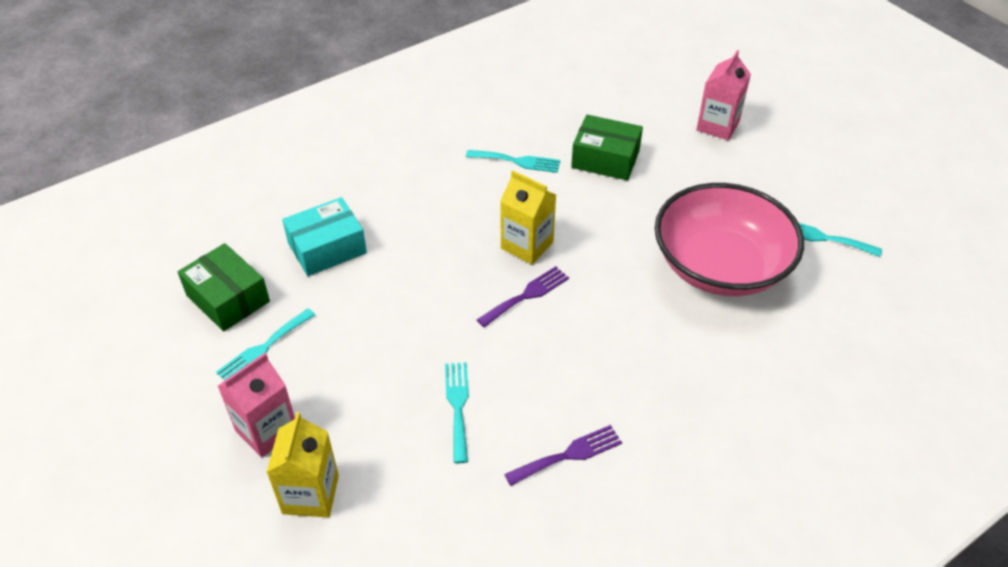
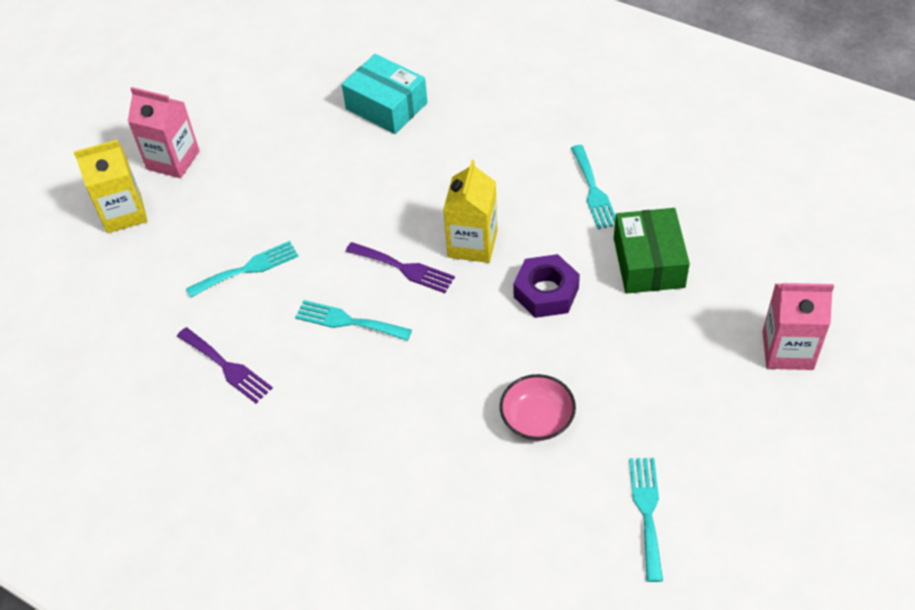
camera: 70 degrees right, 5 degrees up
green box [178,243,270,331] -> none
turquoise fork [216,308,315,380] -> turquoise fork moved to [295,300,412,341]
pink bowl [655,183,804,296] -> pink bowl [500,374,576,441], size x0.43
none -> purple nut [513,254,580,318]

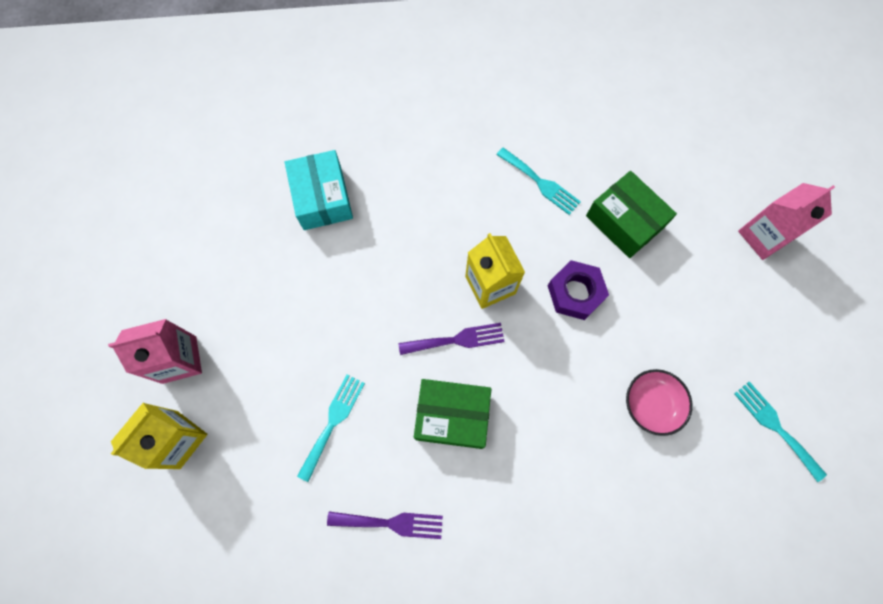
camera: 40 degrees left, 20 degrees up
turquoise fork [295,300,412,341] -> green box [414,379,491,449]
turquoise box [342,54,428,134] -> turquoise box turned 75 degrees clockwise [285,150,353,230]

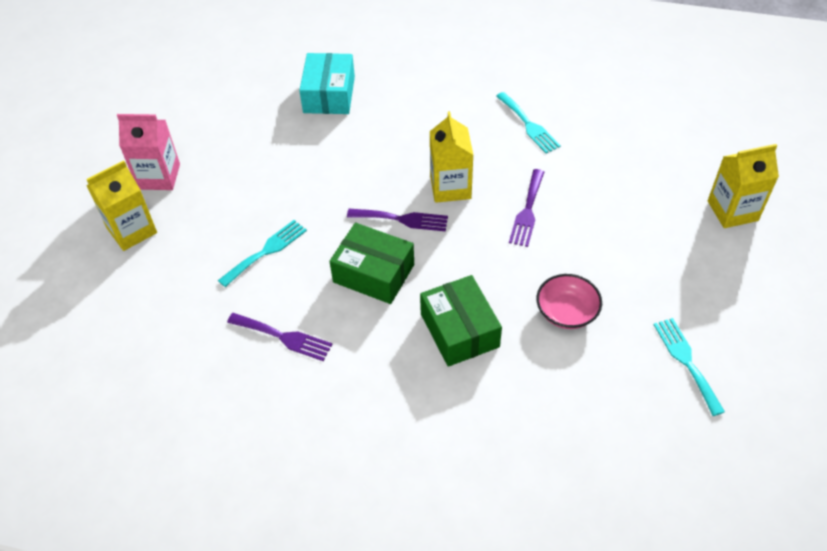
camera: 20 degrees right, 20 degrees down
purple nut [548,260,609,320] -> purple fork [509,169,544,247]
green box [586,171,677,258] -> green box moved to [420,275,502,367]
pink carton [738,183,835,260] -> yellow carton [708,144,779,228]

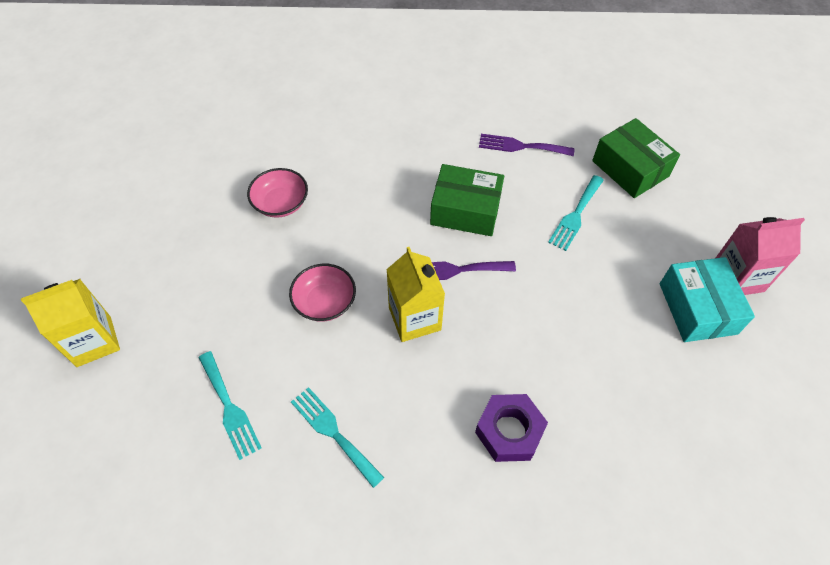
camera: 165 degrees right, 5 degrees up
yellow carton [86,160,157,251] -> none
turquoise box [299,53,355,114] -> turquoise box moved to [660,257,755,342]
green box [420,275,502,367] -> green box moved to [592,118,680,198]
purple fork [509,169,544,247] -> pink bowl [289,264,356,322]
turquoise fork [653,318,725,416] -> turquoise fork moved to [199,351,262,460]
none -> purple nut [475,394,548,462]

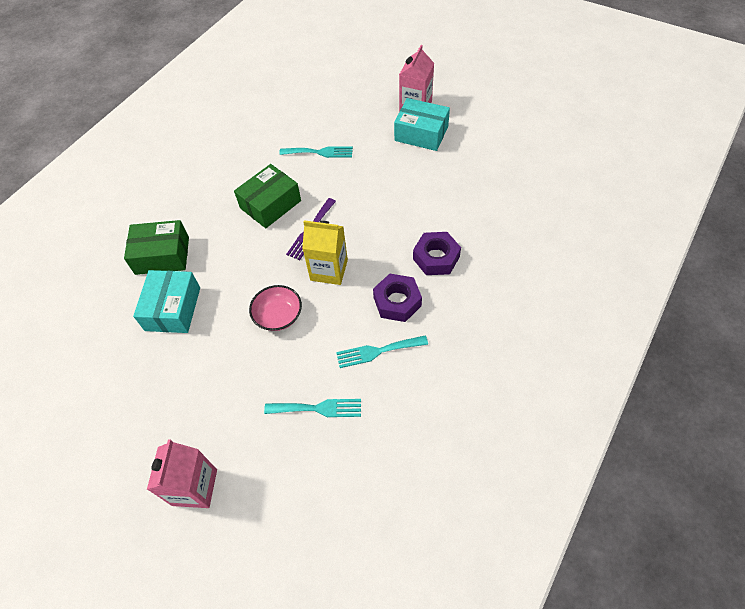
camera: 55 degrees left, 0 degrees up
yellow carton [21,279,120,367] -> pink carton [147,439,217,508]
pink bowl [247,168,308,217] -> turquoise box [133,270,200,333]
purple fork [479,134,574,156] -> none
turquoise fork [548,175,604,251] -> turquoise fork turned 60 degrees counterclockwise [279,146,353,158]
green box [592,118,680,198] -> green box moved to [124,220,189,275]
none -> purple nut [373,274,422,322]

